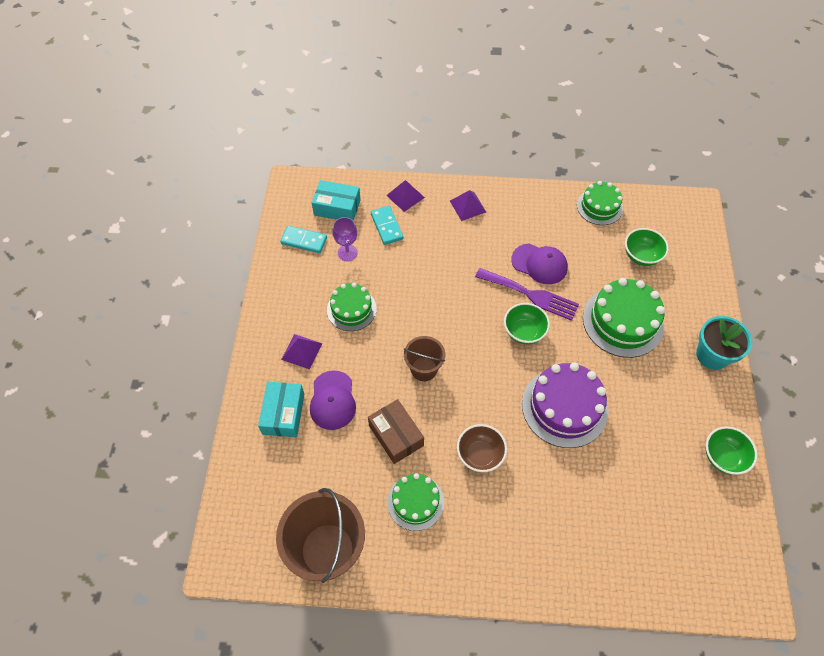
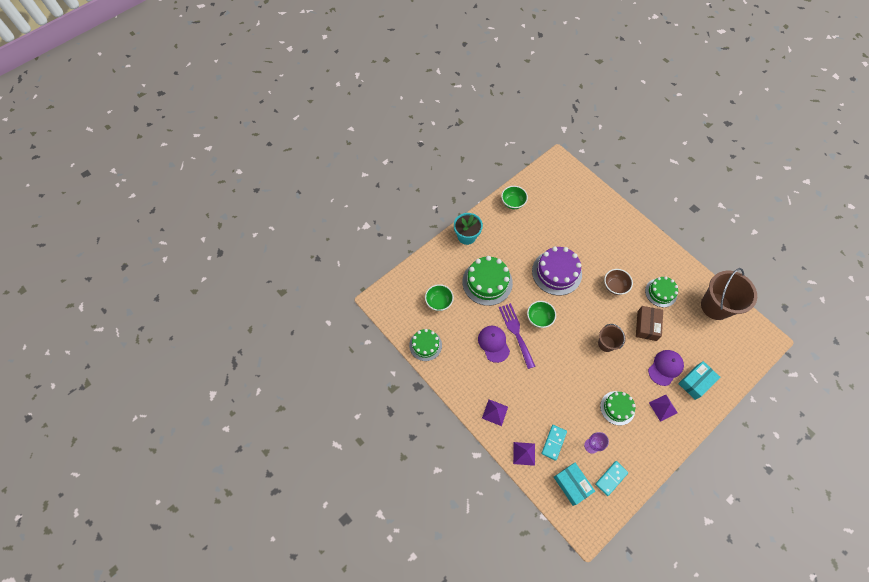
camera: 135 degrees left, 5 degrees up
turquoise domino [280,226,327,253] -> turquoise domino turned 75 degrees clockwise [595,461,628,496]

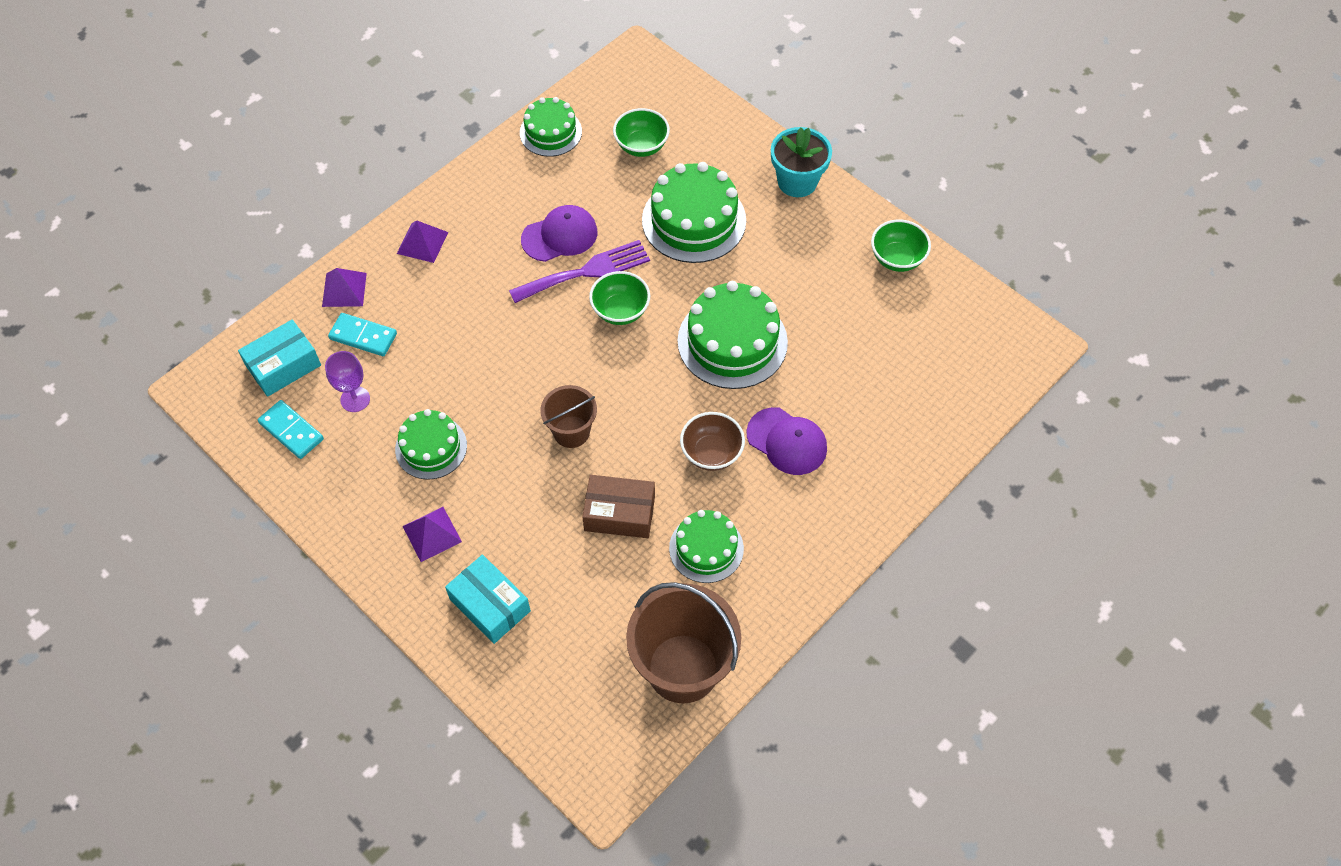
camera: 85 degrees right, 5 degrees down
purple cake [532,247,582,295] -> green cake [678,281,788,389]
purple cap [648,350,684,386] -> purple cap moved to [747,407,827,475]

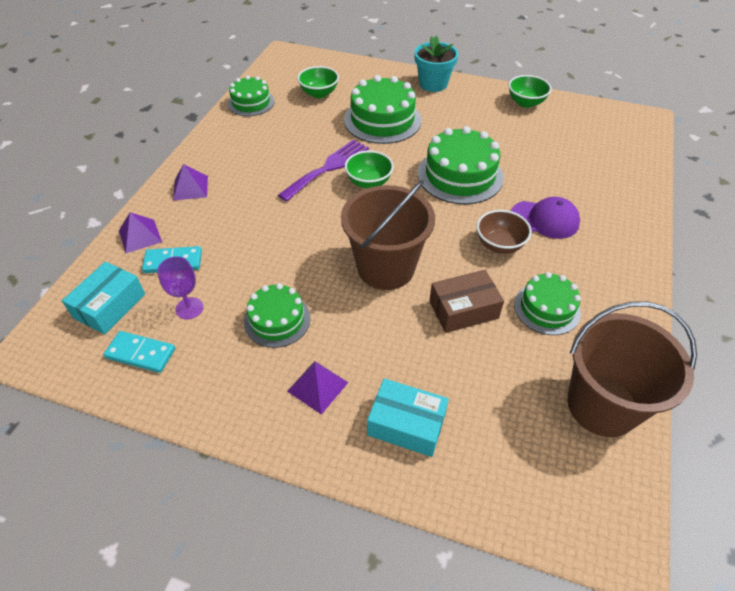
camera: 25 degrees left, 10 degrees down
purple cap [521,205,597,262] -> none
brown bucket [540,385,597,448] -> brown bucket [341,180,435,290], size x1.80

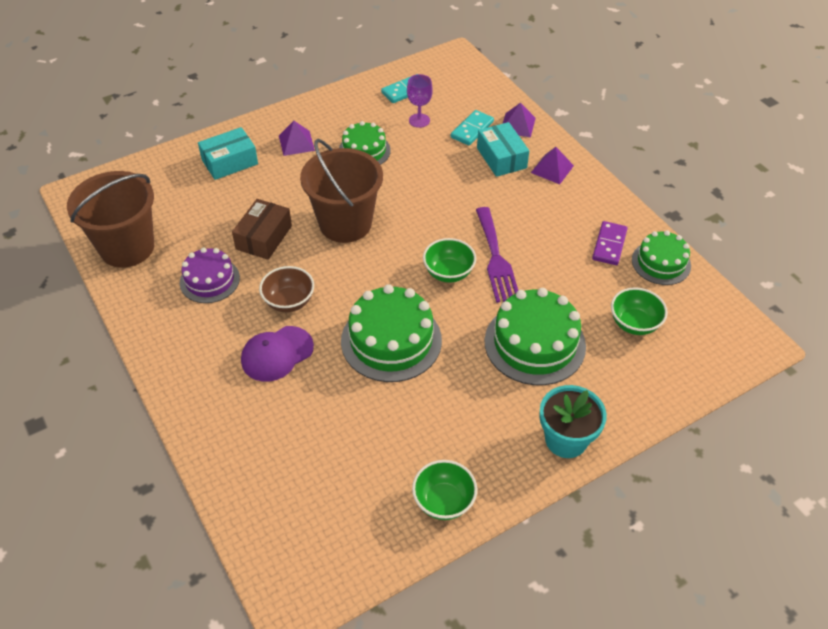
camera: 130 degrees right, 0 degrees up
turquoise box [62,262,145,335] -> turquoise box moved to [477,122,529,177]
green cake [514,272,581,335] -> purple cake [180,247,240,303]
none -> purple domino [592,221,628,265]

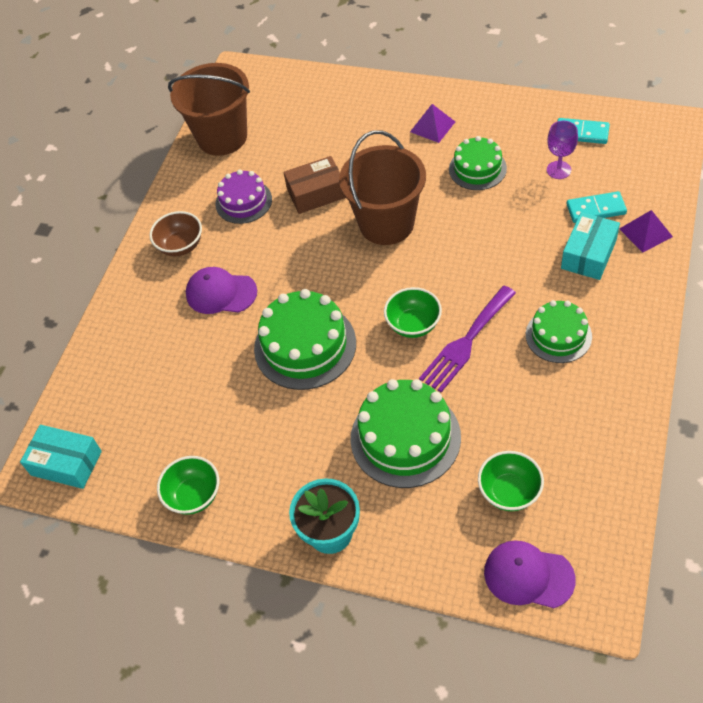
camera: 55 degrees right, 5 degrees up
turquoise box [198,127,258,180] -> turquoise box moved to [20,425,102,489]
brown bowl [259,266,314,312] -> brown bowl moved to [149,211,202,256]
purple pyramid [531,147,574,184] -> none
purple domino [592,221,628,265] -> none
green cake [632,230,691,285] -> green cake moved to [526,300,592,363]
none -> purple cap [484,540,576,608]

